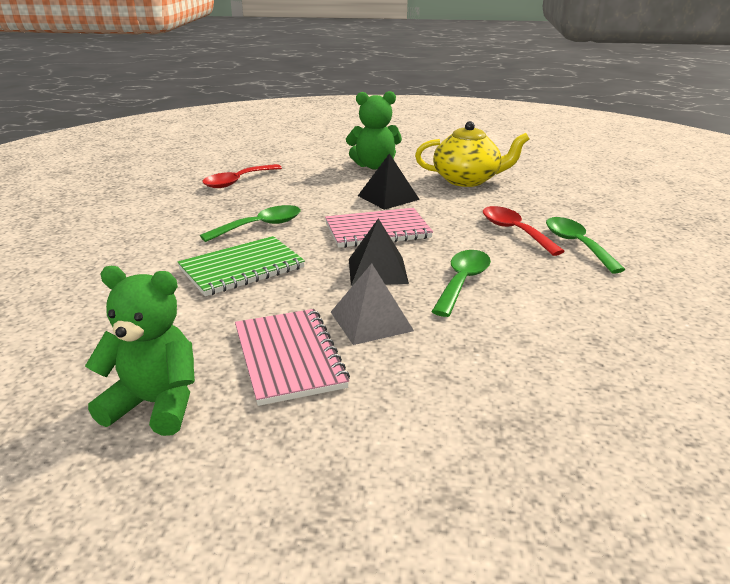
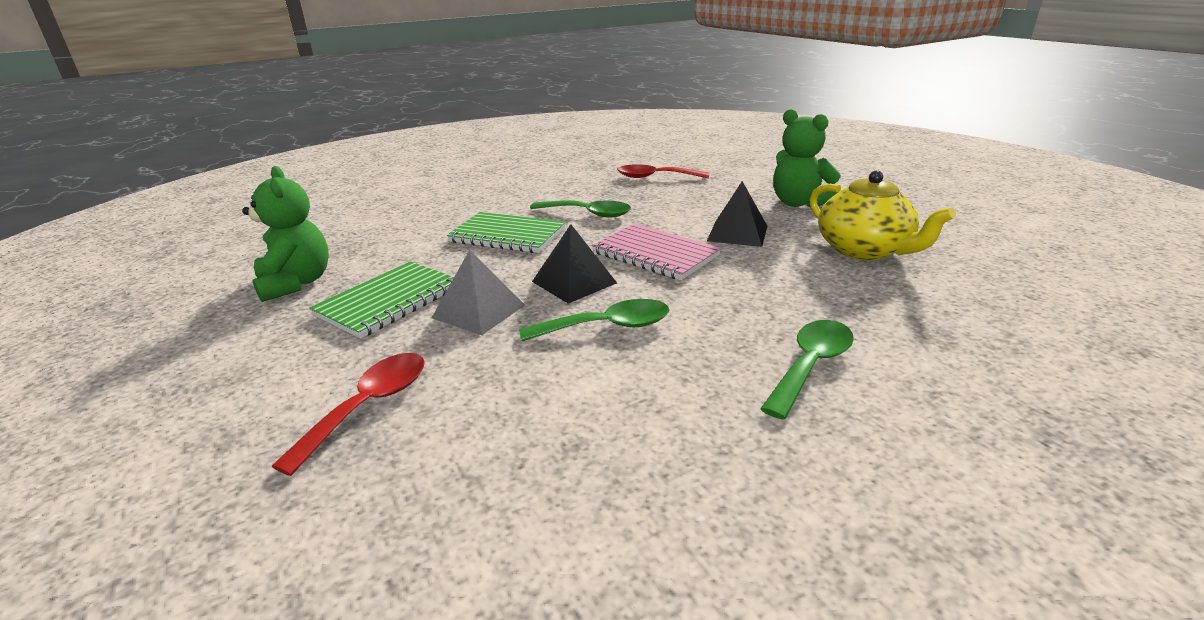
camera: 55 degrees right, 0 degrees up
pink notebook [235,309,350,406] -> green notebook [309,261,454,338]
red spoon [483,206,565,256] -> red spoon moved to [272,353,425,476]

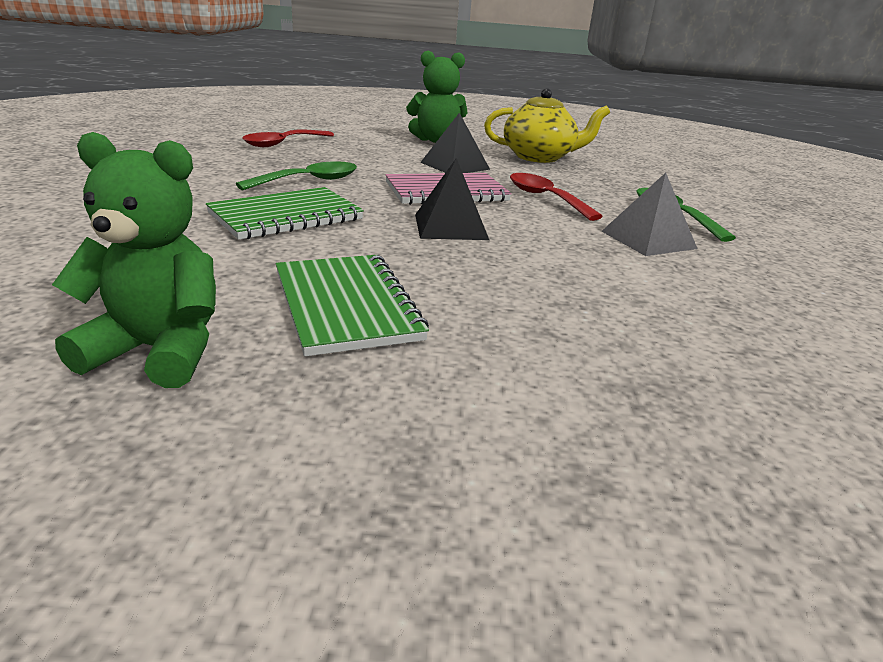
camera: 60 degrees left, 0 degrees up
red spoon [272,353,425,476] -> red spoon moved to [510,173,603,221]
grey pyramid [432,250,525,335] -> grey pyramid moved to [601,173,697,256]
green spoon [519,299,669,341] -> none

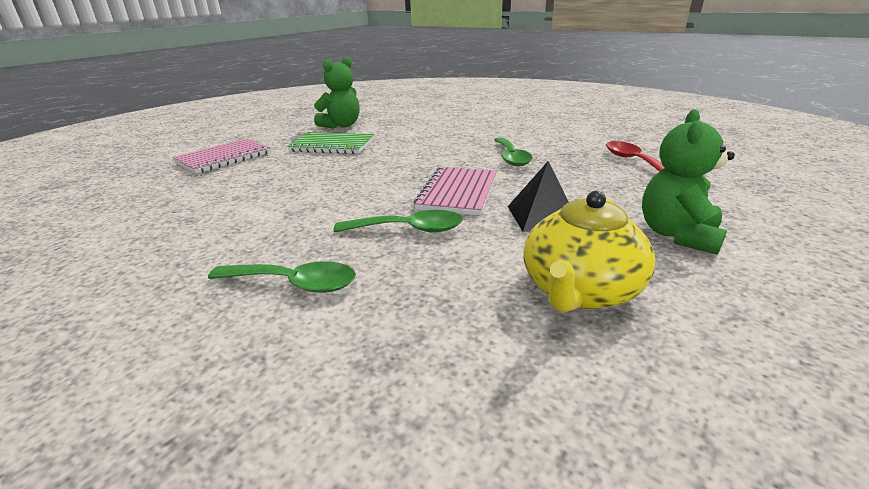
camera: 125 degrees right, 0 degrees up
green notebook [206,187,364,240] -> none
black pyramid [415,158,489,240] -> none
red spoon [510,173,603,221] -> green spoon [334,210,463,232]
grey pyramid [601,173,697,256] -> none
none -> pink notebook [172,139,271,174]

